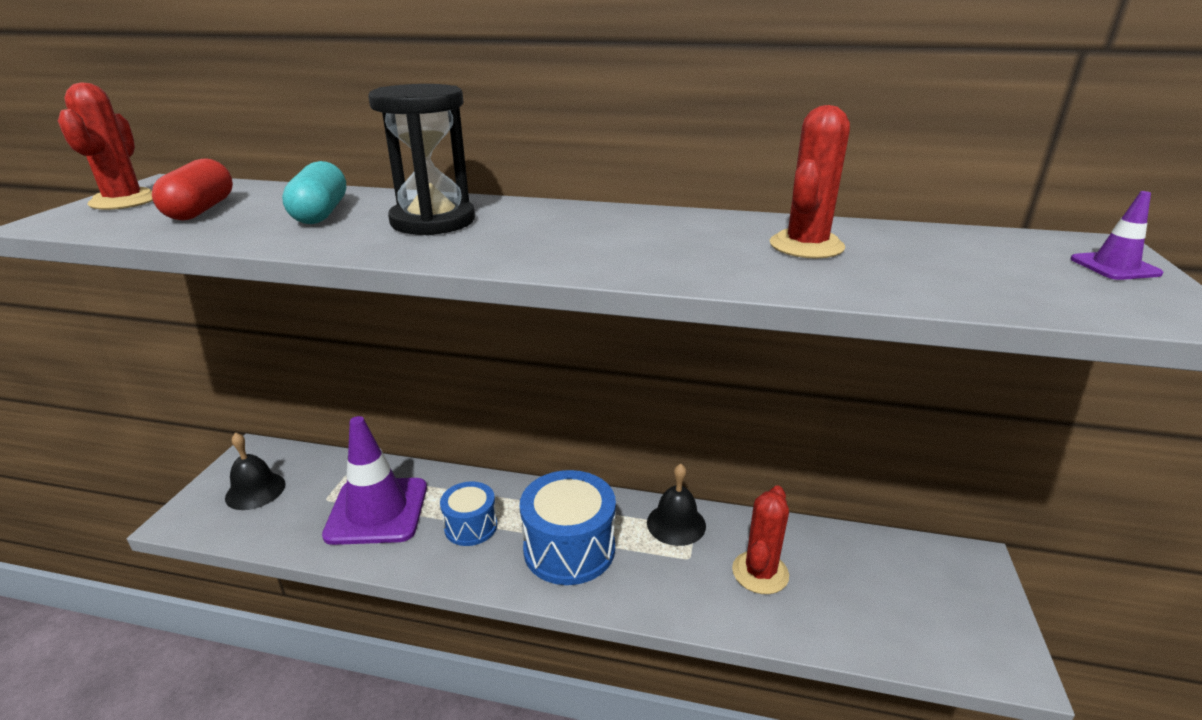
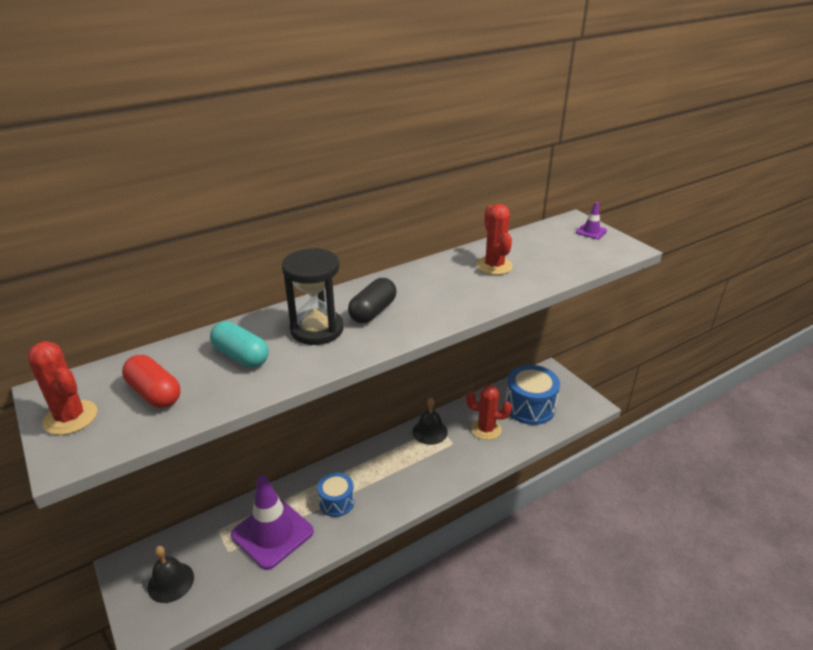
camera: 45 degrees left, 5 degrees up
blue drum [520,470,616,585] -> blue drum moved to [505,365,560,425]
red cactus [732,485,789,594] -> red cactus turned 60 degrees counterclockwise [466,385,512,440]
none -> black capsule [348,278,397,323]

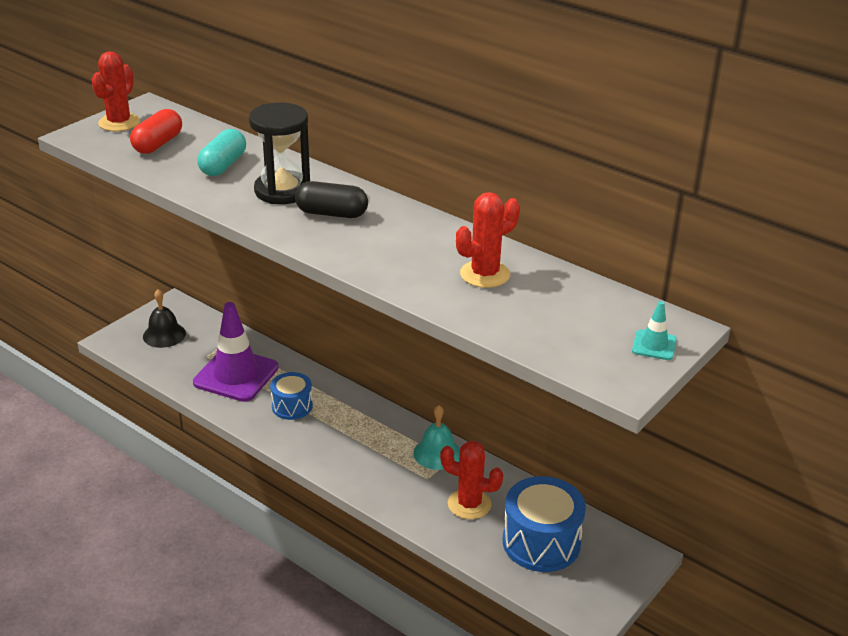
camera: 70 degrees right, 0 degrees up
black bell [412,398,448,445] -> turquoise bell [413,405,460,470]
red cactus [466,385,512,440] -> red cactus turned 60 degrees counterclockwise [440,441,503,519]
purple traffic cone [576,202,607,239] -> turquoise traffic cone [632,301,677,360]

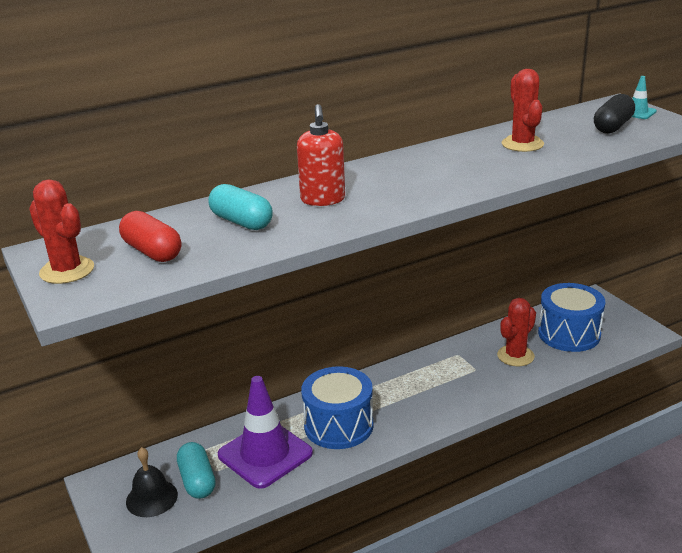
camera: 65 degrees left, 5 degrees down
black hourglass [249,103,310,204] -> red soap dispenser [297,104,345,206]
blue drum [270,372,313,420] -> blue drum [301,366,374,449], size x1.68
black capsule [295,181,368,218] -> black capsule moved to [594,94,635,134]
turquoise bell [413,405,460,470] -> none
none -> turquoise capsule [177,442,216,499]

